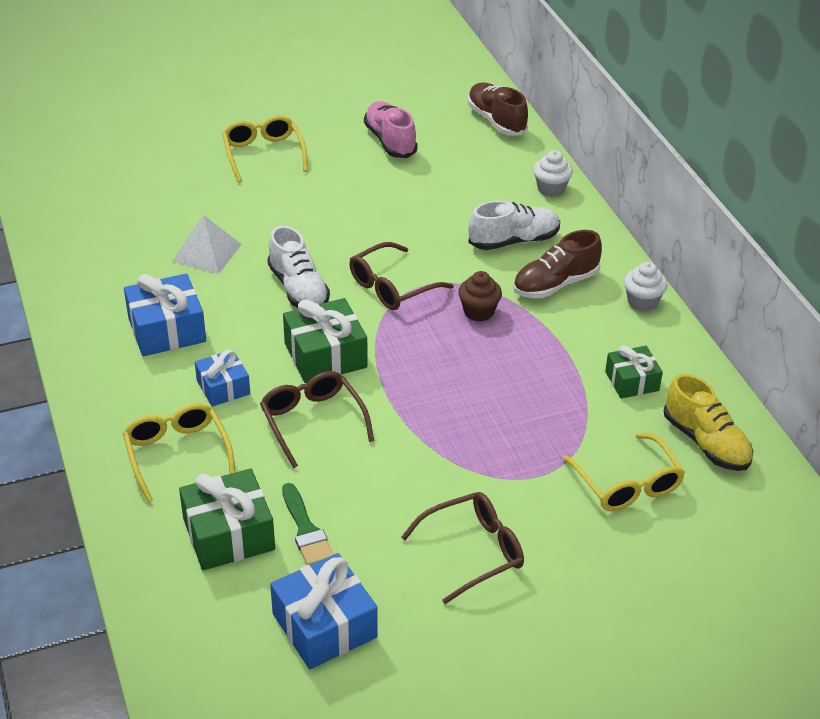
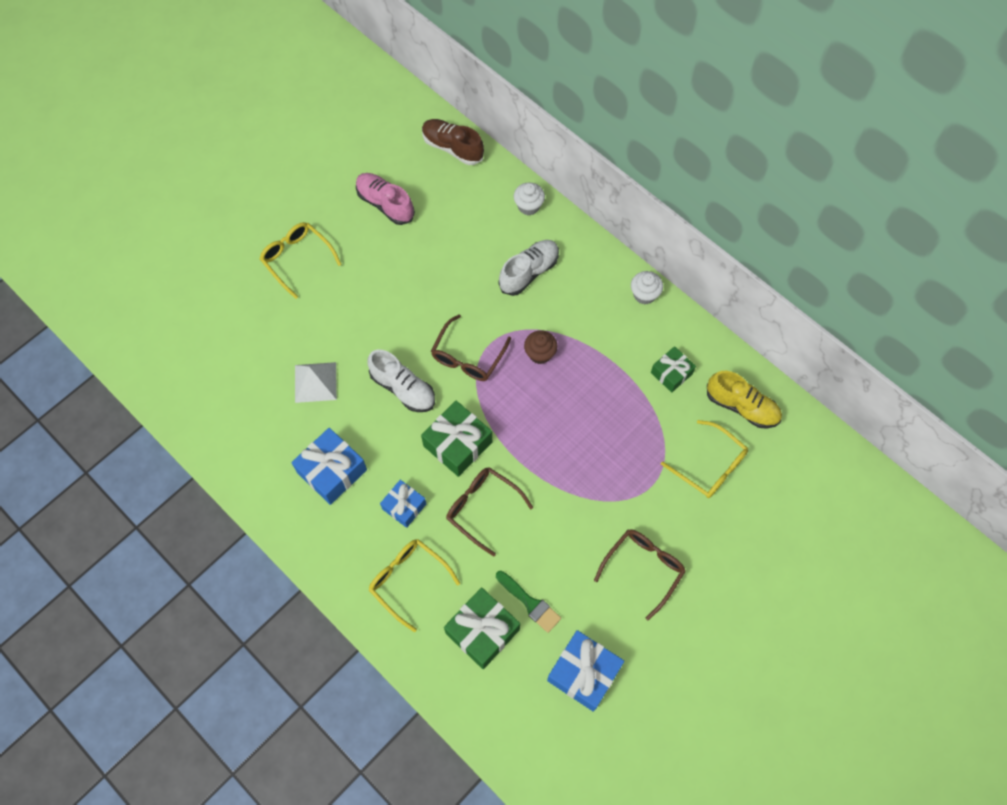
camera: 25 degrees left, 25 degrees up
brown shoe [513,230,602,298] -> none

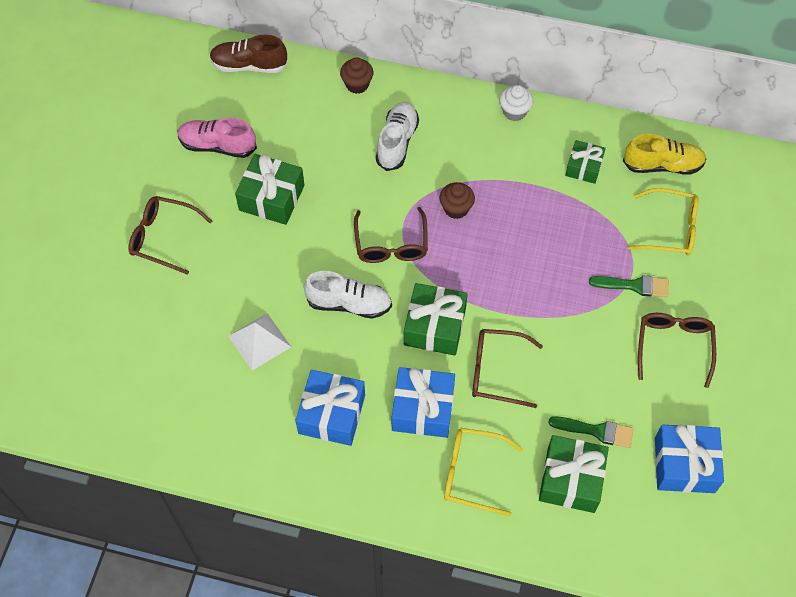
camera: 30 degrees left, 5 degrees down
yellow glasses [260,222,342,299] -> brown glasses [128,196,212,275]
blue gift [380,480,426,528] -> blue gift [392,367,455,438], size x1.60
white cupcake [514,182,545,215] -> brown cupcake [340,57,373,94]
none -> green gift [235,154,305,225]
none -> green brush [589,275,668,297]

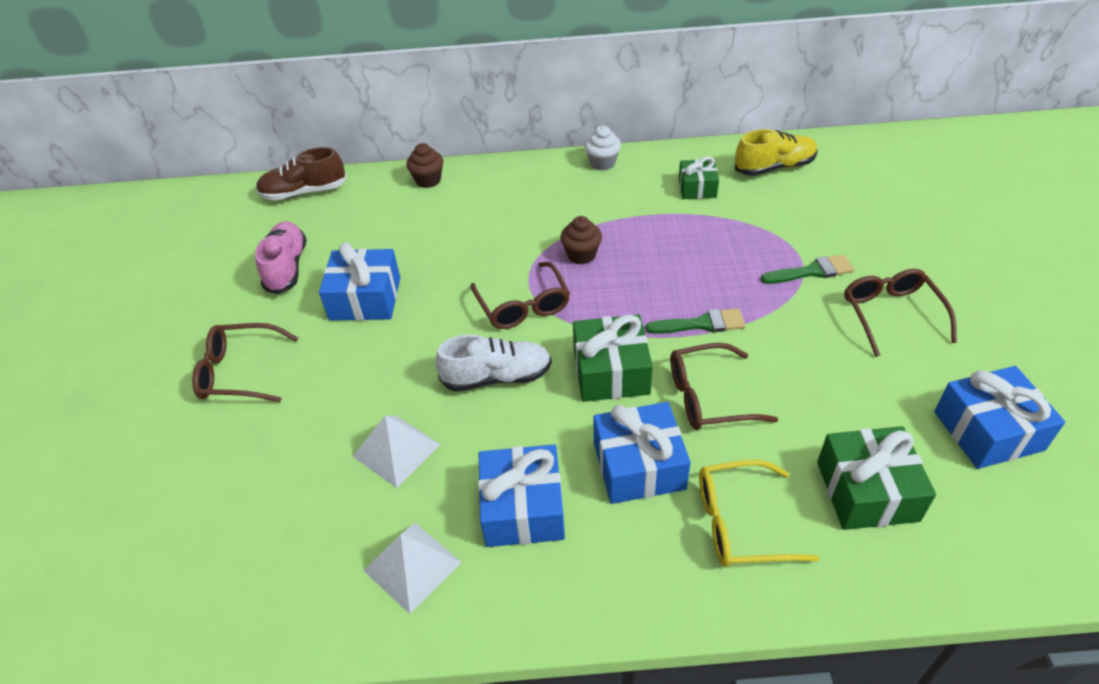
camera: 15 degrees left, 15 degrees down
pink shoe [178,118,257,158] -> pink shoe turned 90 degrees clockwise [255,221,307,294]
green gift [235,154,305,225] -> blue gift [319,242,400,321]
white shoe [376,102,419,171] -> none
green brush [548,416,633,448] -> green brush moved to [645,308,745,334]
yellow glasses [627,188,698,255] -> none
none -> white pyramid [363,523,462,614]

